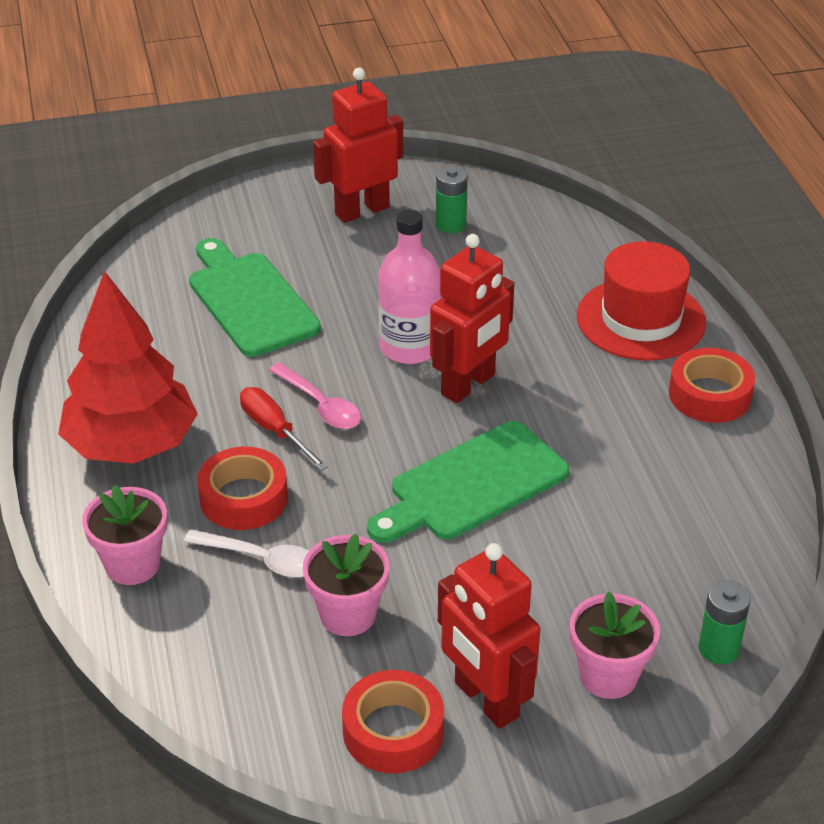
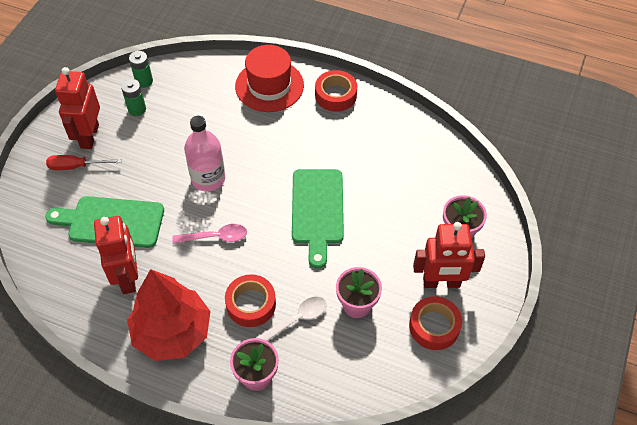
camera: 55 degrees left, 15 degrees up
red screwdriver [240,387,328,471] -> red screwdriver moved to [46,155,122,170]
red robot [430,234,514,403] -> red robot moved to [94,216,138,294]
green battery [699,580,751,665] -> green battery moved to [129,51,153,88]

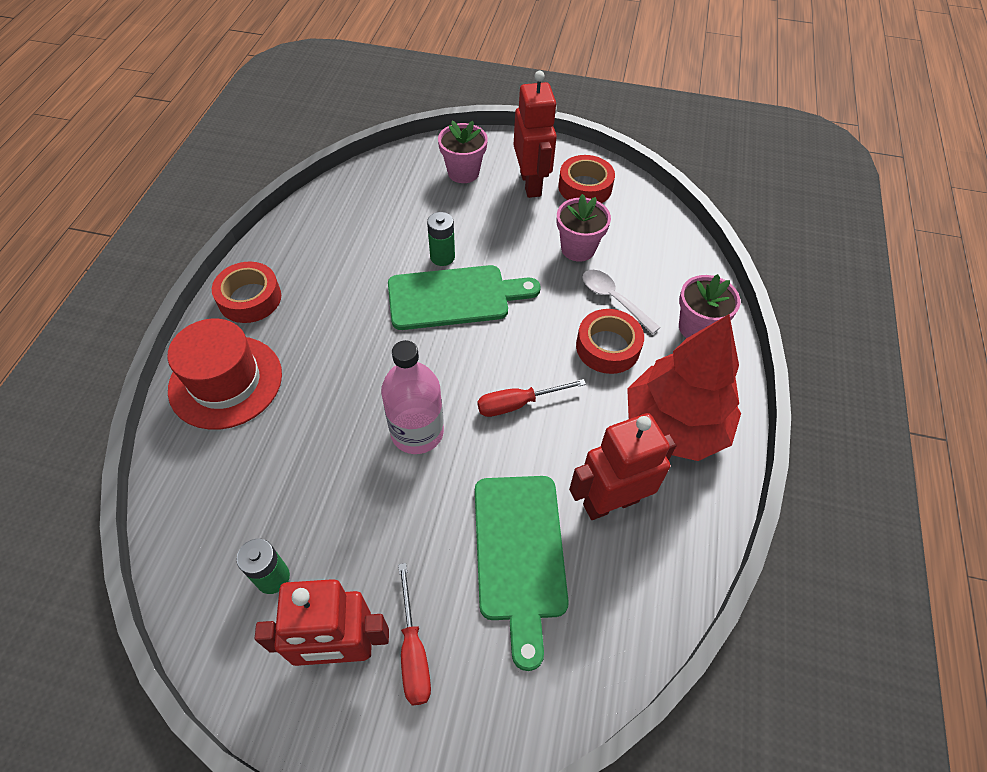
camera: 100 degrees left, 0 degrees up
green battery [129,51,153,88] -> green battery moved to [427,212,455,266]
pink spoon [172,224,247,244] -> red screwdriver [477,379,586,417]

